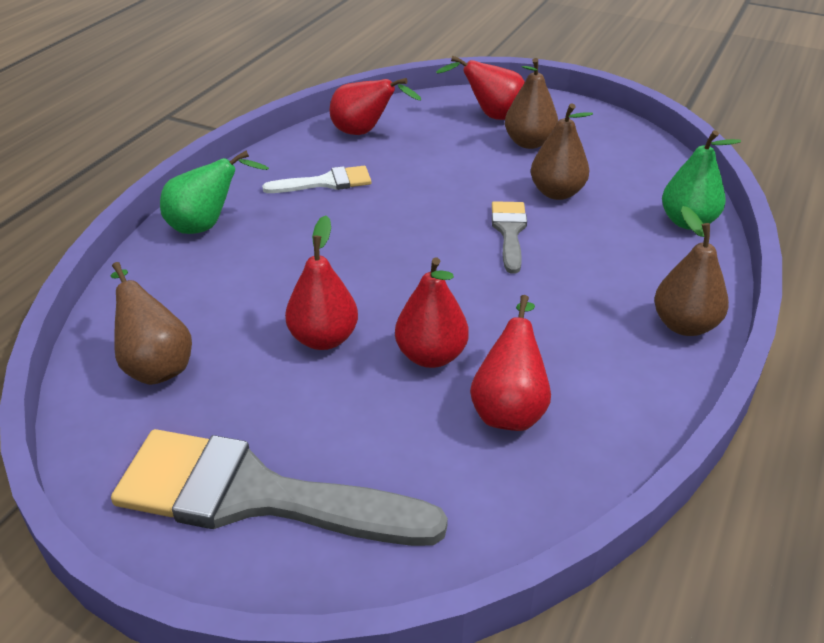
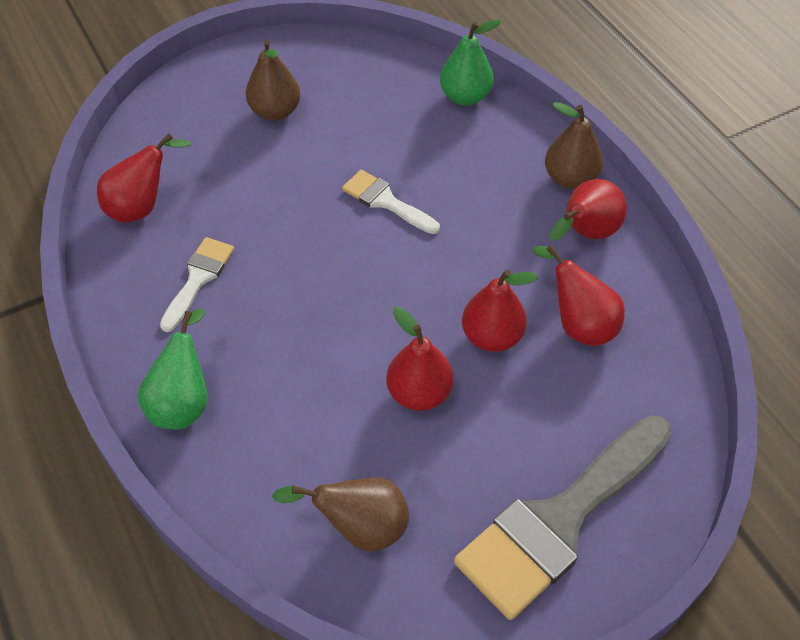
camera: 55 degrees left, 15 degrees up
red pear [436,56,525,120] -> red pear moved to [550,179,627,240]
grey brush [492,201,527,274] -> white brush [342,170,440,234]
brown pear [531,104,593,200] -> none

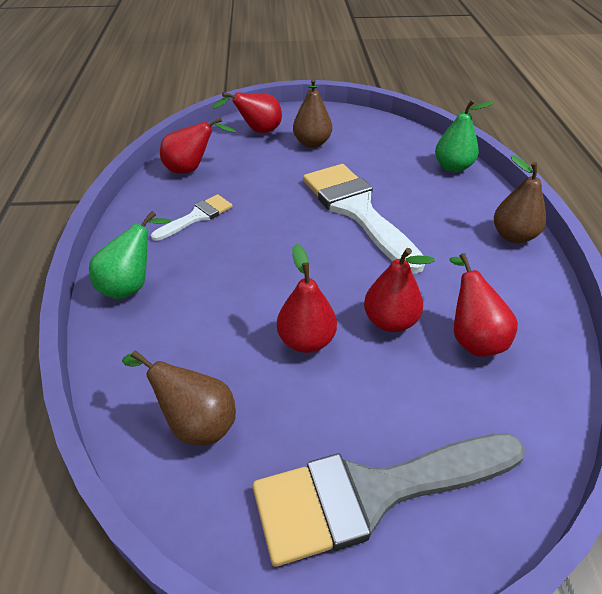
camera: 25 degrees right, 10 degrees down
white brush [342,170,440,234] -> white brush [303,164,425,274], size x2.01
red pear [550,179,627,240] -> red pear moved to [212,92,282,133]

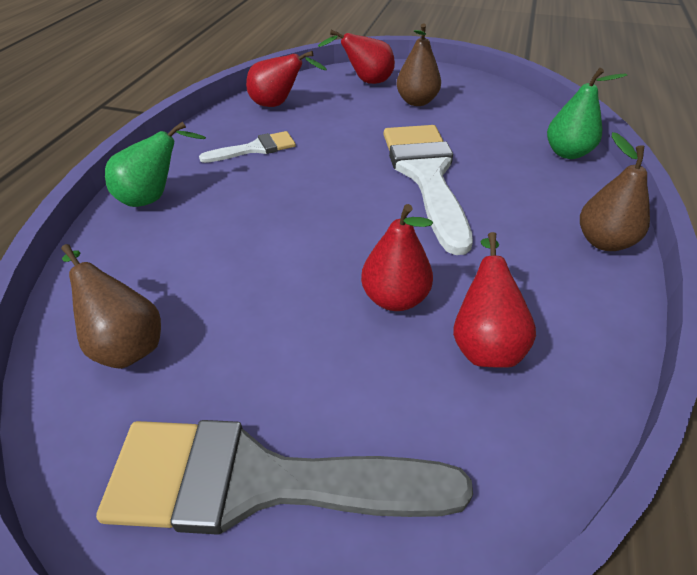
camera: 20 degrees right, 0 degrees up
red pear [277,244,337,353] -> none

